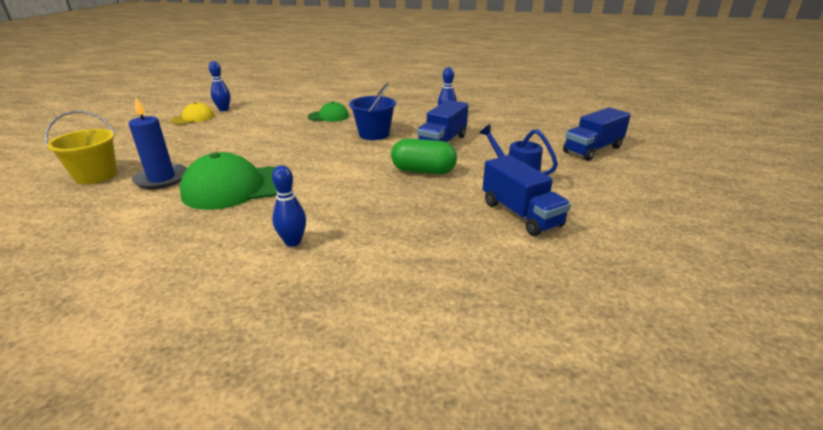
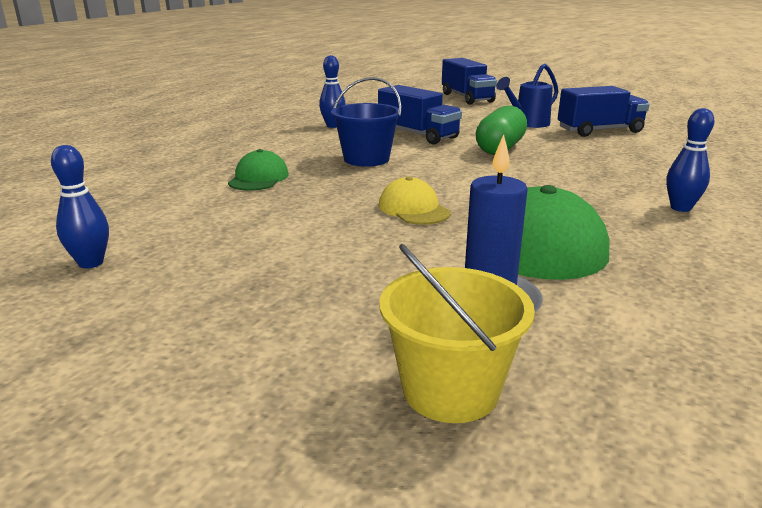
camera: 75 degrees left, 5 degrees down
yellow cap [171,102,214,125] -> yellow cap moved to [379,176,451,225]

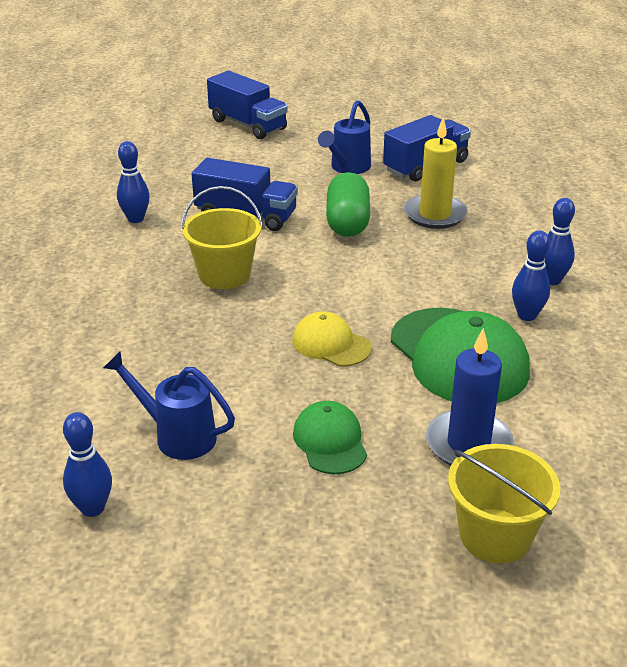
camera: 25 degrees left, 10 degrees up
green cap [228,149,289,191] -> green cap moved to [293,401,367,474]
blue bucket [331,77,402,167] -> yellow bucket [181,186,263,289]
none -> blue watering can [103,352,235,460]
none -> yellow candle [404,118,467,229]
none -> blue bowling pin [512,230,550,321]

